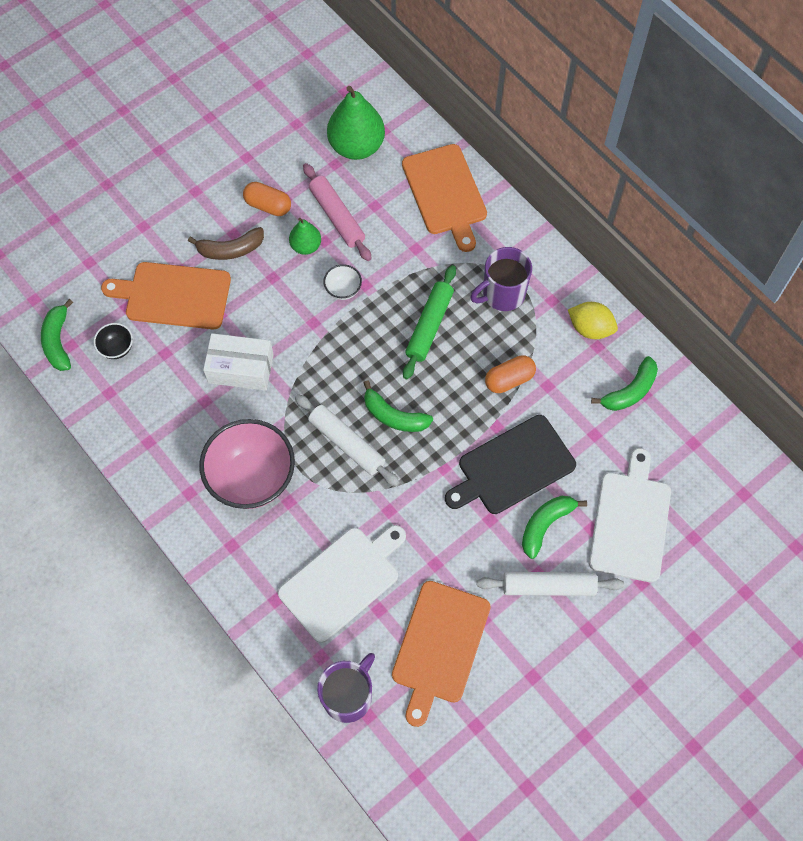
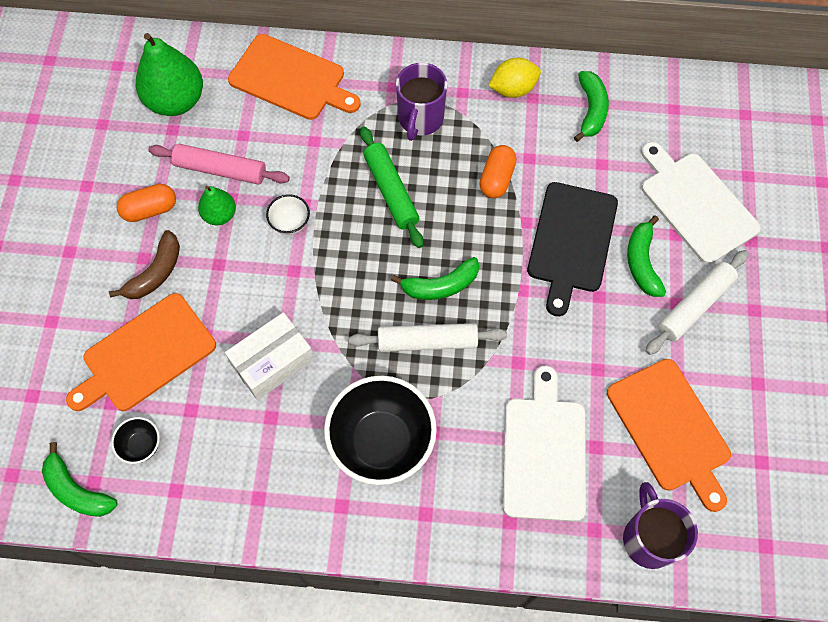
camera: 45 degrees left, 0 degrees up
pink bowl [199,419,295,509] -> black bowl [324,376,437,485]

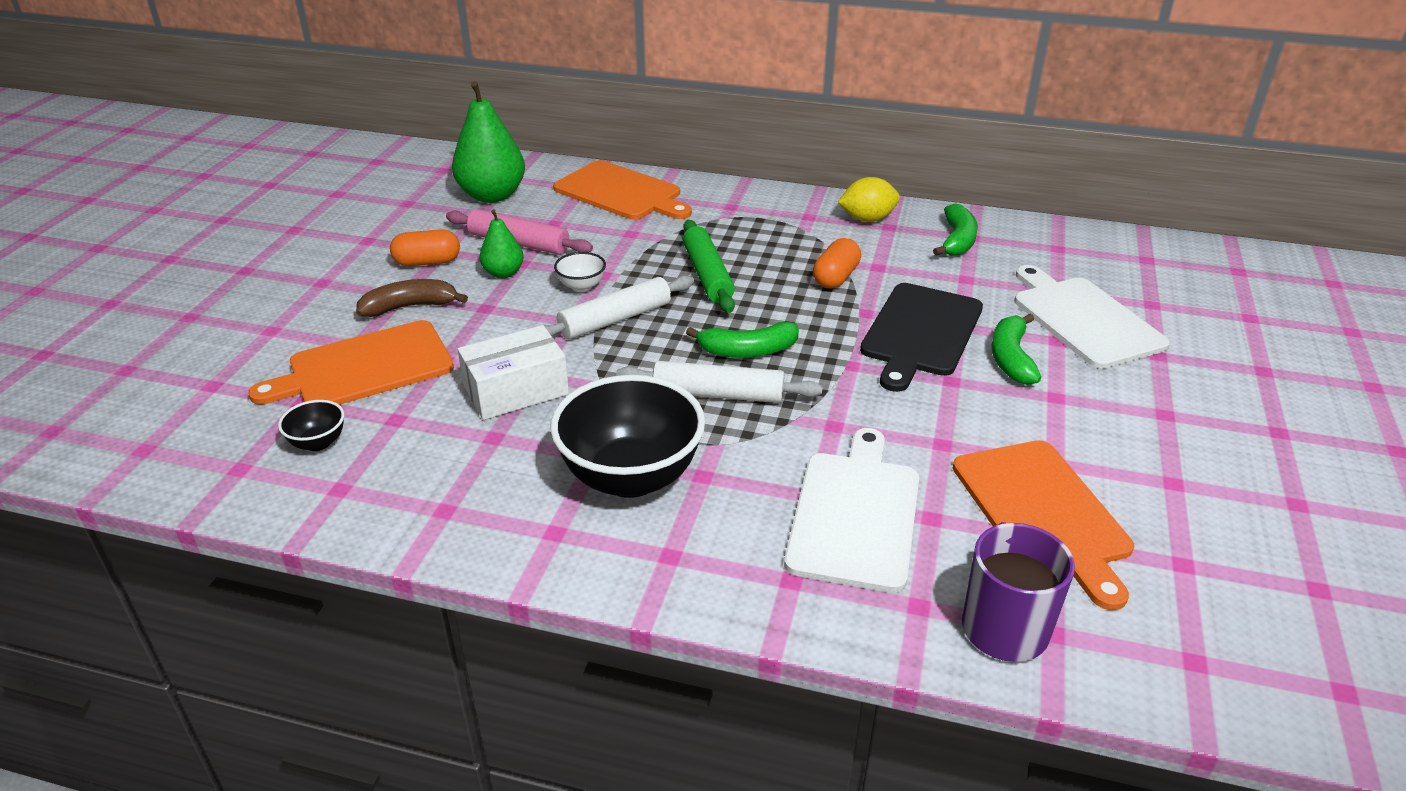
camera: 10 degrees right, 30 degrees down
green banana [42,442,118,517] -> none
brown banana [109,230,180,299] -> brown banana turned 150 degrees counterclockwise [356,279,468,317]
purple mug [396,63,448,141] -> none
white rolling pin [646,250,749,355] -> white rolling pin moved to [544,275,694,339]

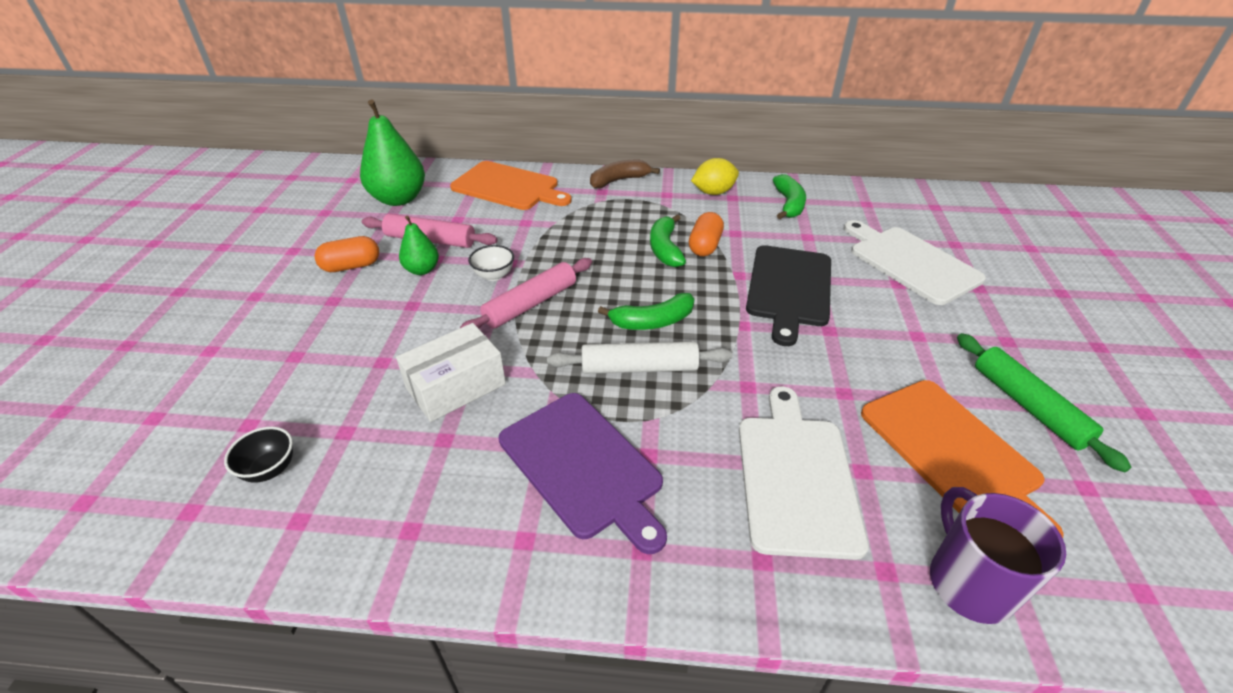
camera: 10 degrees left, 5 degrees up
orange cutting board [248,320,454,405] -> none
brown banana [356,279,468,317] -> brown banana moved to [590,160,660,189]
white rolling pin [544,275,694,339] -> pink rolling pin [459,258,592,329]
black bowl [551,375,705,498] -> purple cutting board [499,393,667,554]
green rolling pin [683,220,735,313] -> green rolling pin moved to [957,333,1131,472]
green banana [991,314,1041,385] -> green banana moved to [650,214,686,267]

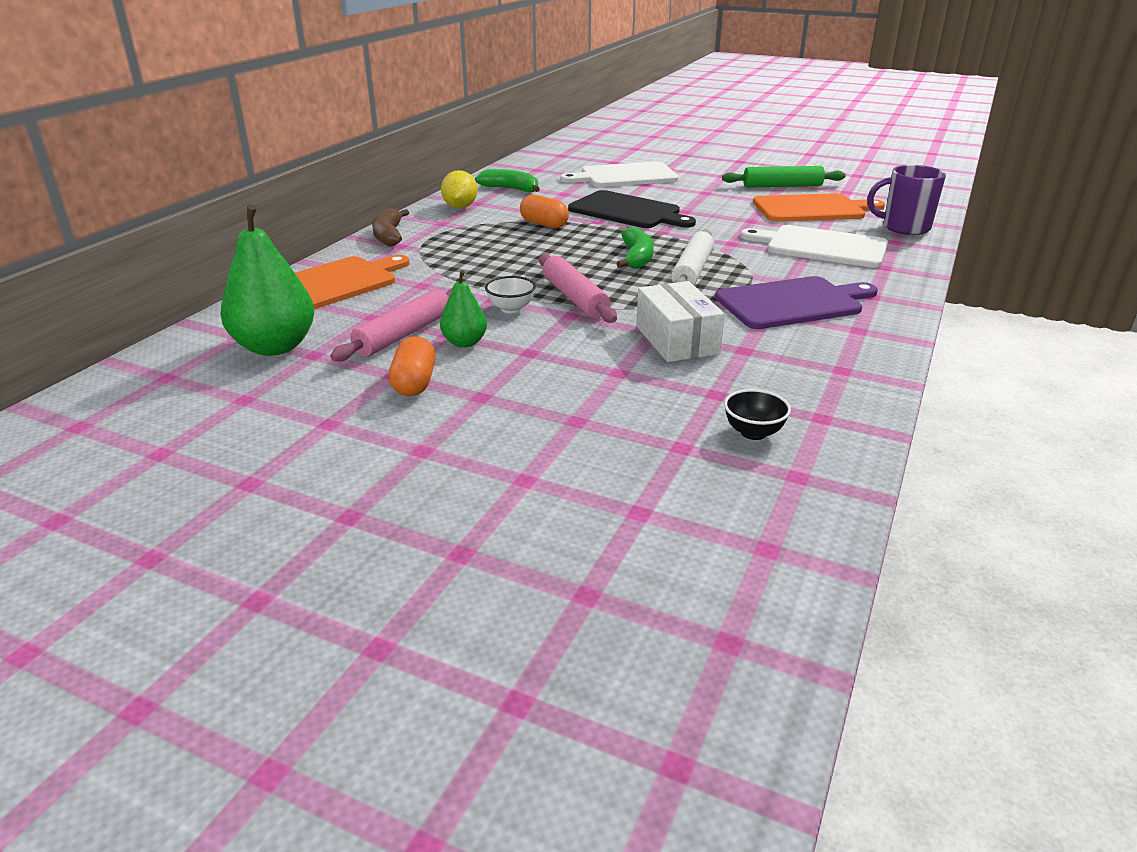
camera: 70 degrees left, 10 degrees down
green banana [650,214,686,267] -> none

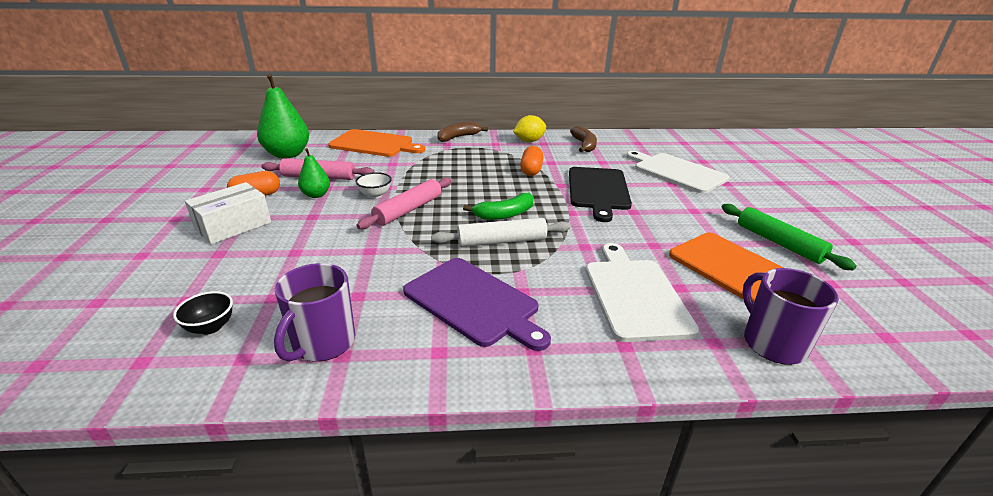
camera: 60 degrees right, 0 degrees up
green banana [475,169,540,192] -> brown banana [570,126,597,152]
white box [636,281,725,362] -> white box moved to [185,182,271,244]
none -> purple mug [274,263,355,362]

